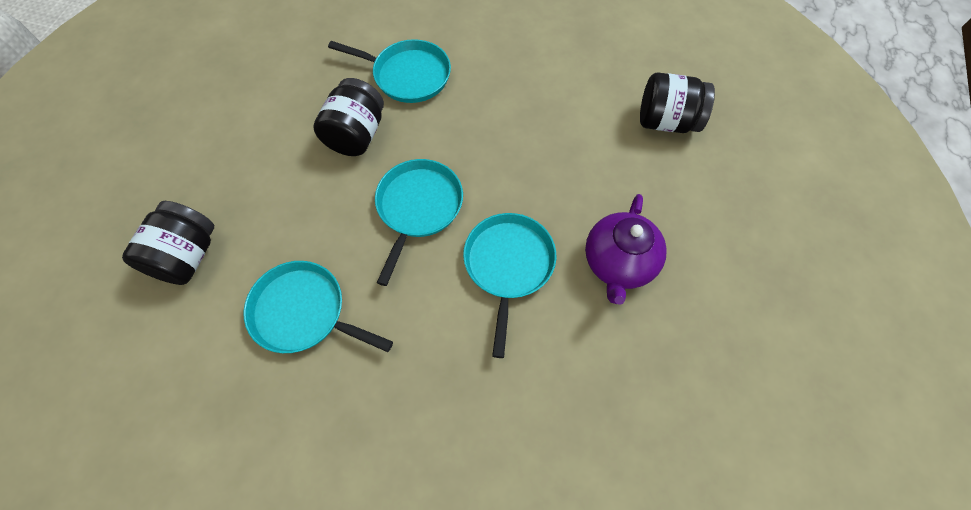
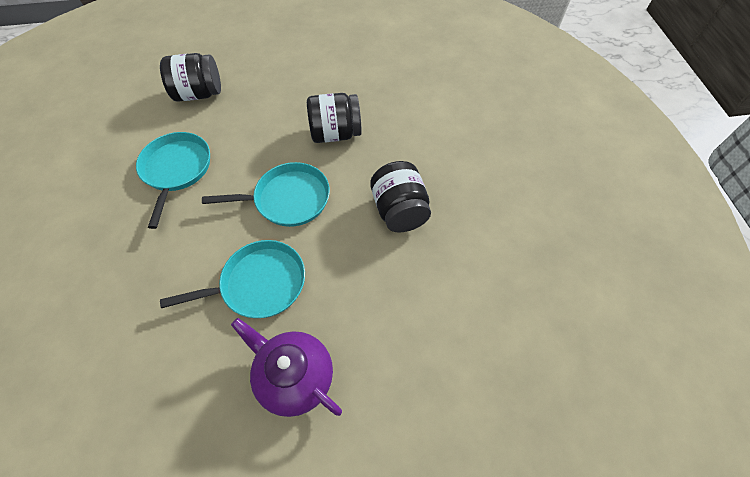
camera: 65 degrees right, 5 degrees down
turquoise pan [328,39,451,103] -> none
purple teapot [585,194,667,305] -> purple teapot turned 45 degrees clockwise [231,318,342,417]
black jar [640,72,715,133] -> black jar moved to [370,161,431,233]

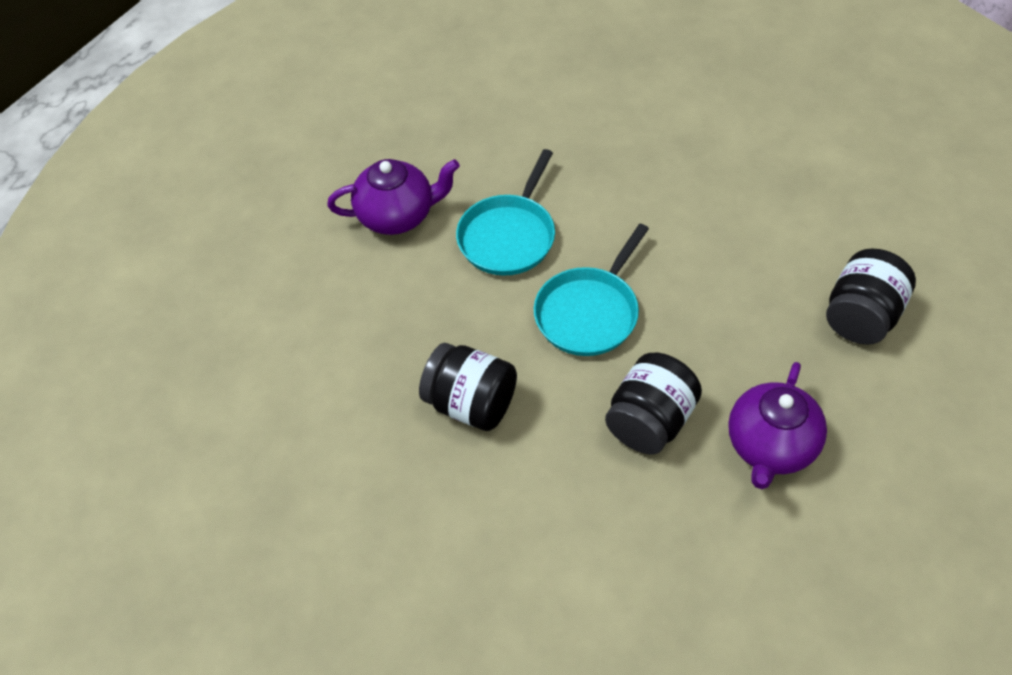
camera: 135 degrees right, 5 degrees down
turquoise pan [136,132,210,229] -> none
none -> purple teapot [728,362,827,489]

